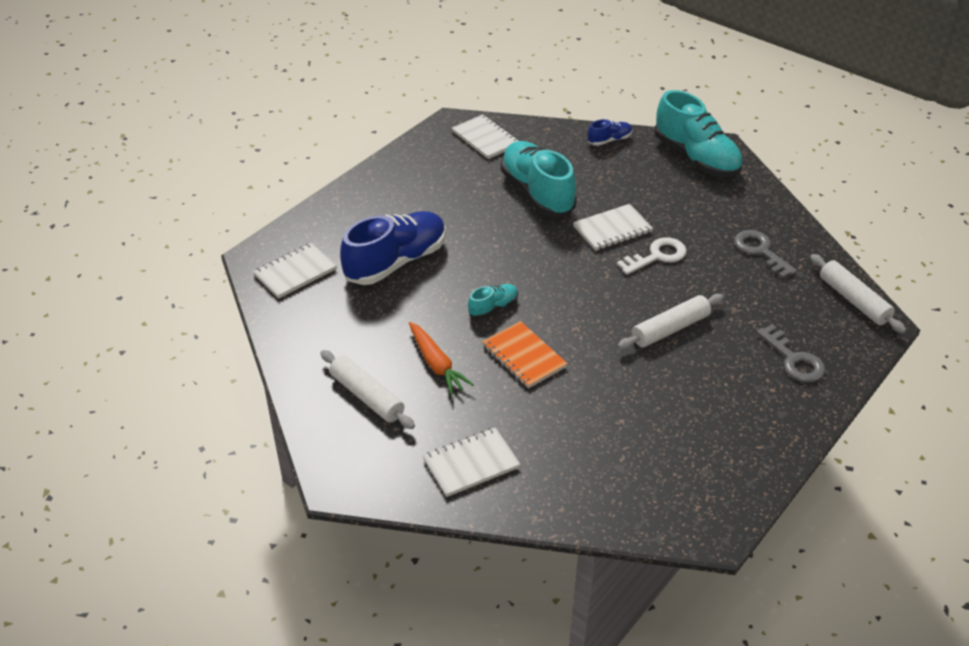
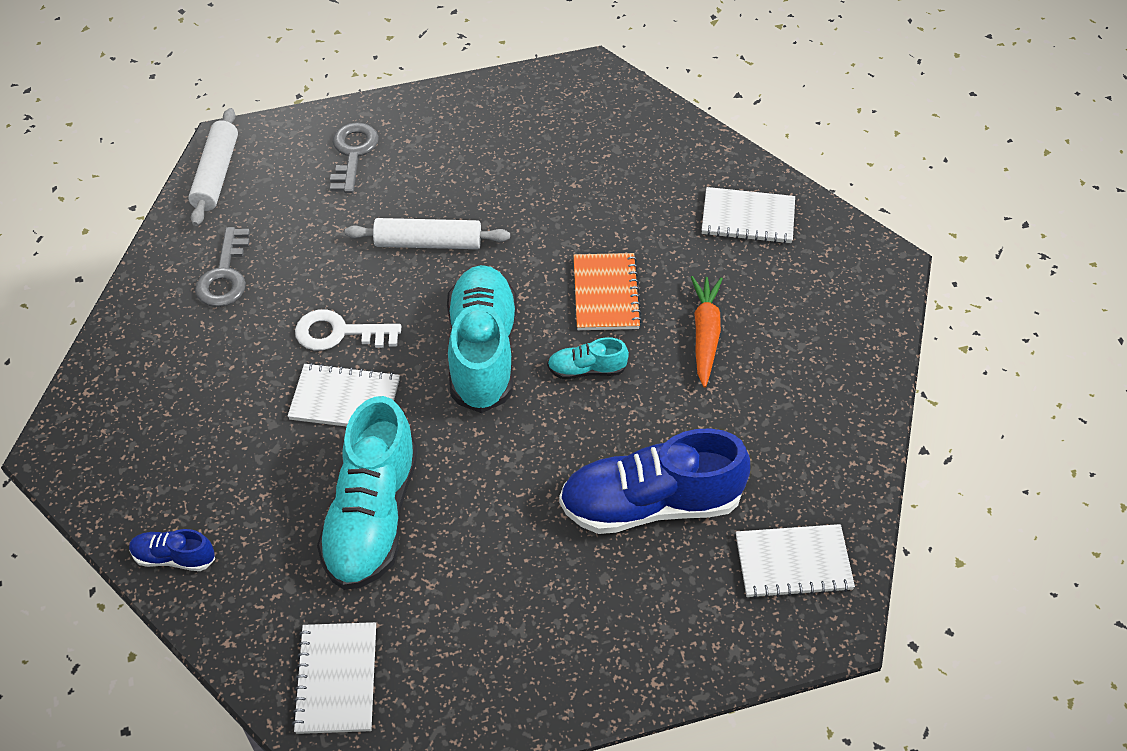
camera: 145 degrees left, 10 degrees up
white rolling pin [321,350,415,429] -> none
turquoise shoe [654,90,743,177] -> turquoise shoe moved to [447,265,517,413]

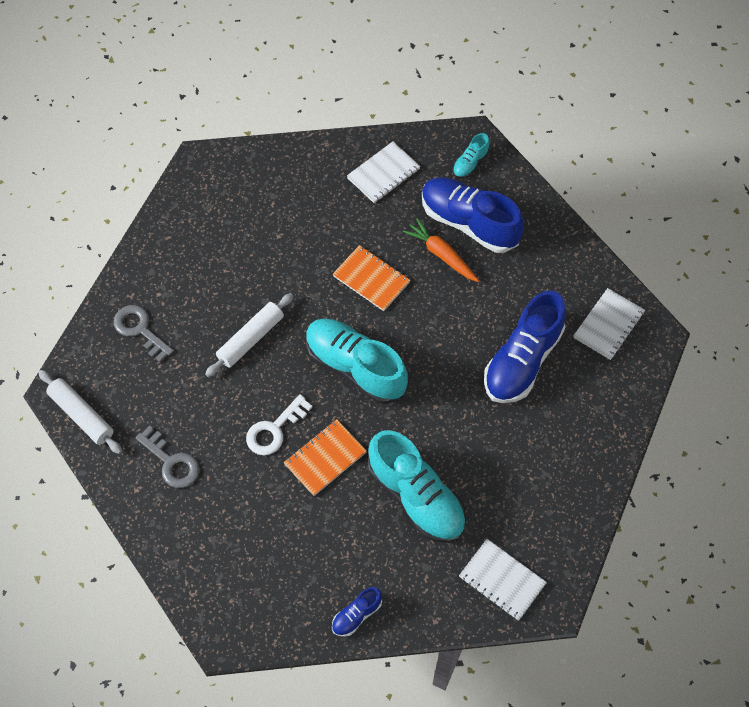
camera: 50 degrees left, 10 degrees up
white notebook [288,363,400,427] -> orange notebook [284,419,367,496]
turquoise shoe [547,337,629,379] -> turquoise shoe moved to [453,133,489,179]
none -> blue shoe [422,177,524,253]

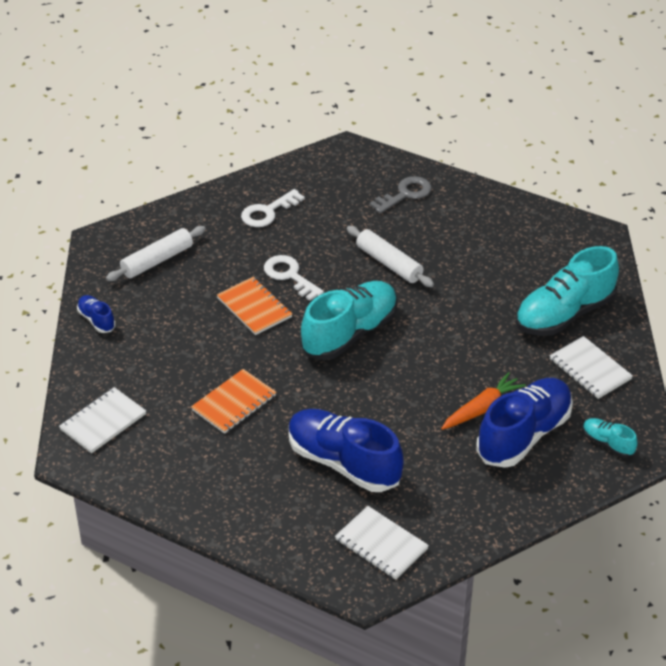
camera: 95 degrees right, 20 degrees down
white rolling pin [38,370,122,454] -> white rolling pin moved to [106,226,206,281]
grey key [136,426,199,488] -> white key [241,189,305,227]
orange notebook [333,245,410,311] -> orange notebook moved to [191,369,276,434]
turquoise shoe [368,430,466,543] -> turquoise shoe moved to [515,246,619,336]

